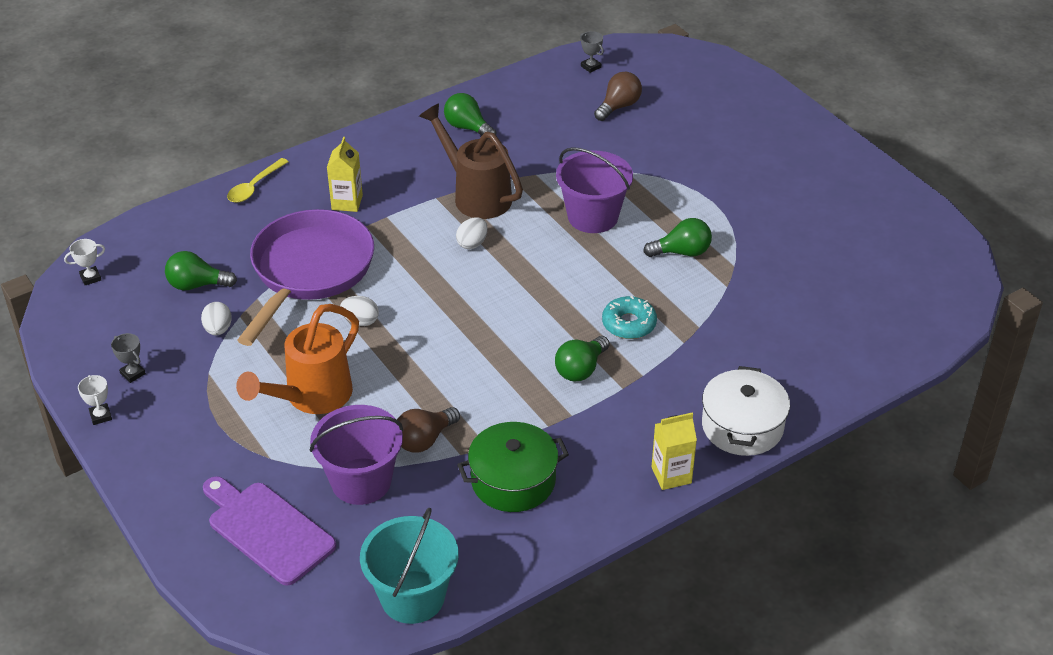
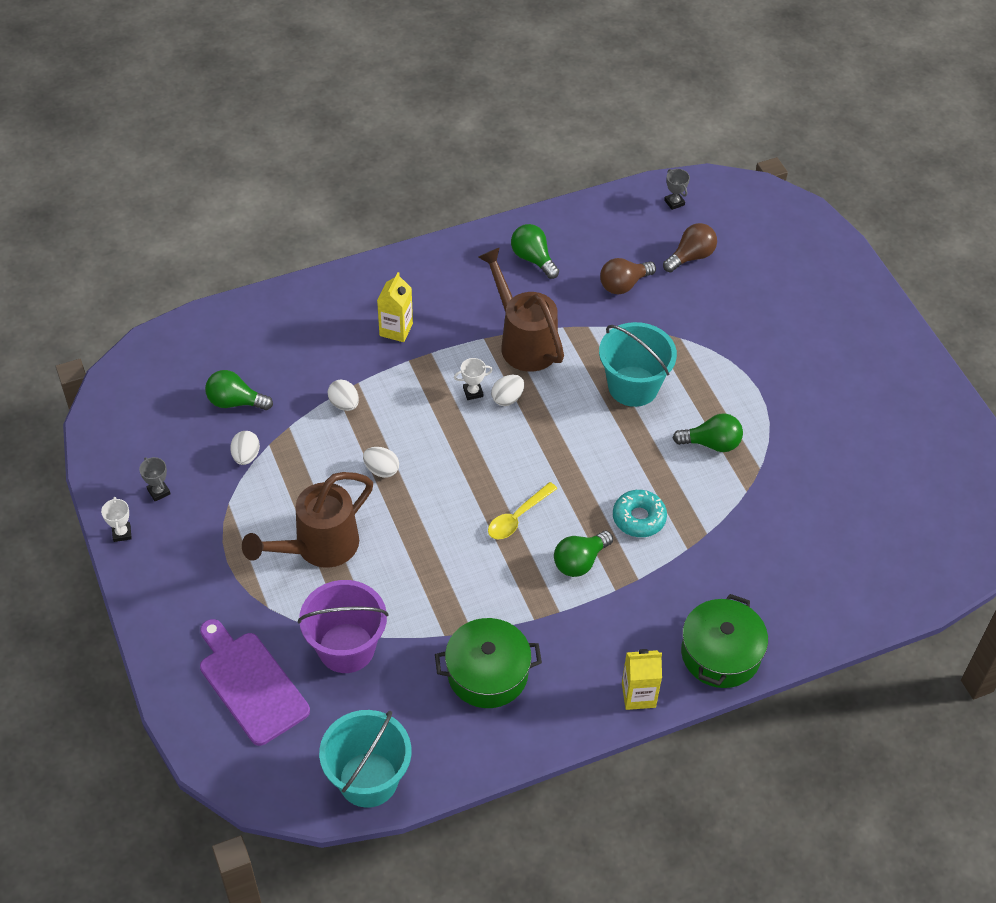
camera: 10 degrees right, 10 degrees up
white trophy [64,239,105,285] -> white trophy moved to [454,358,493,400]
yellow spoon [227,158,288,203] -> yellow spoon moved to [488,482,558,539]
orange watering can [236,304,359,414] -> brown watering can [242,472,373,568]
purple pan [237,209,374,346] -> white egg [328,379,359,411]
brown light bulb [397,407,460,453] -> brown light bulb moved to [600,258,656,294]
purple bucket [556,147,633,233] -> turquoise bucket [599,322,677,407]
white pot [702,366,790,456] -> green pot [681,594,768,688]

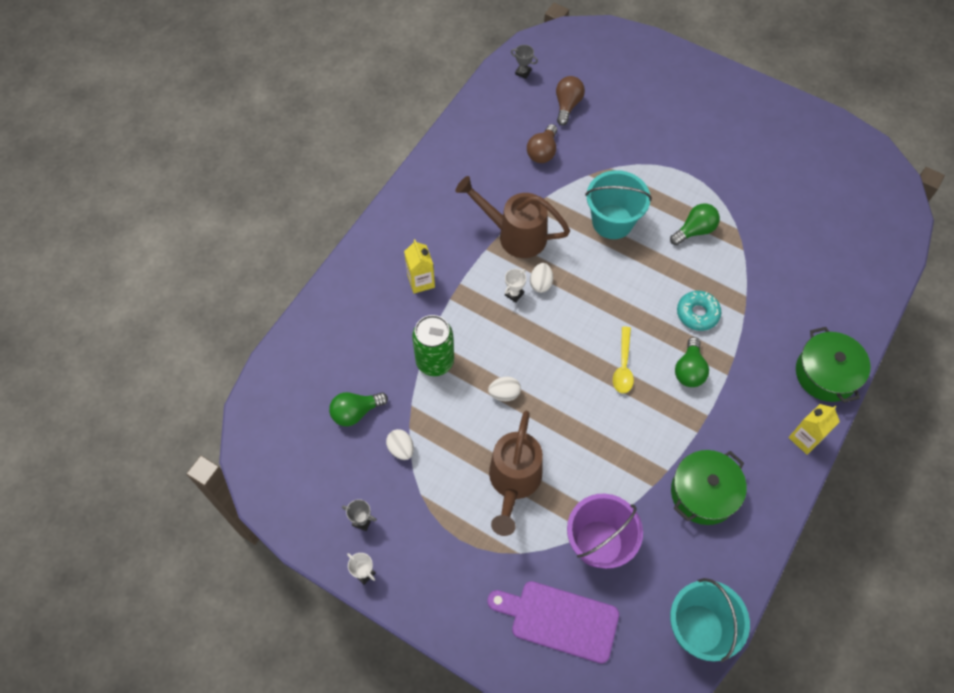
camera: 35 degrees left, 10 degrees up
white egg [328,379,359,411] -> green can [412,315,454,376]
green light bulb [511,224,559,279] -> none

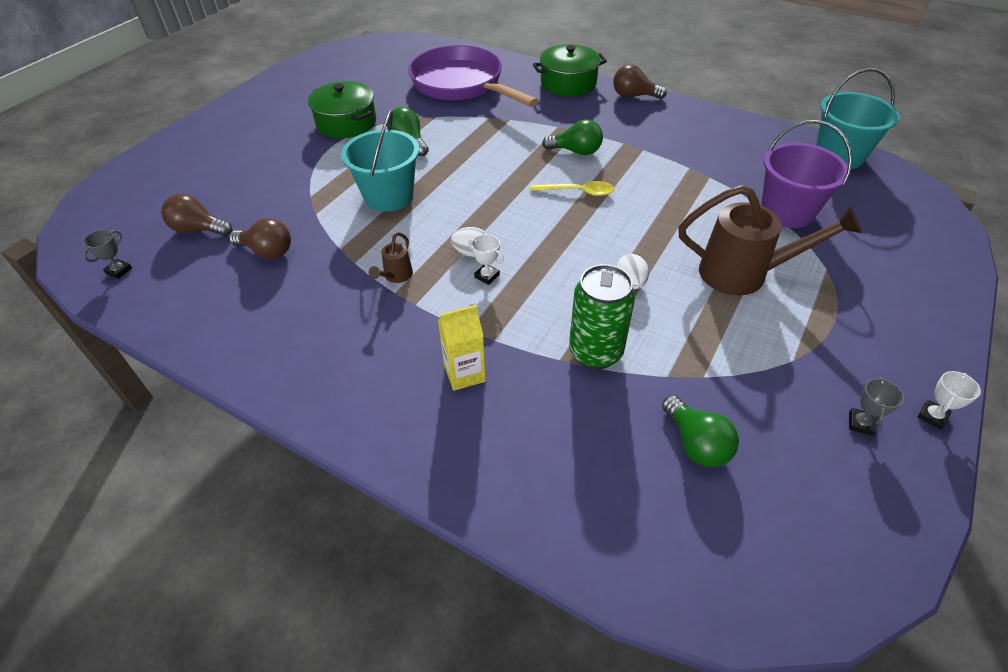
camera: 90 degrees left, 15 degrees down
white egg [386,429,414,460] -> none
brown watering can [455,176,570,258] -> brown watering can [369,232,413,283], size x0.45
purple cutting board [487,581,619,664] -> none
green pot [671,450,747,525] -> green pot moved to [308,81,376,138]
turquoise donut [677,291,721,331] -> none
yellow carton [789,404,840,455] -> brown light bulb [613,65,667,99]
none -> purple pan [408,45,538,107]

